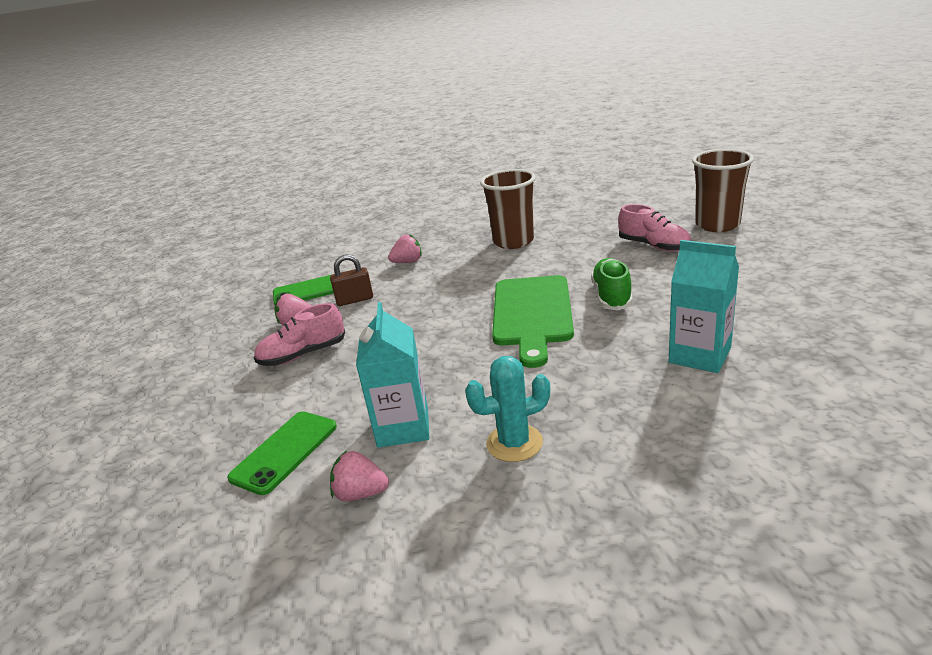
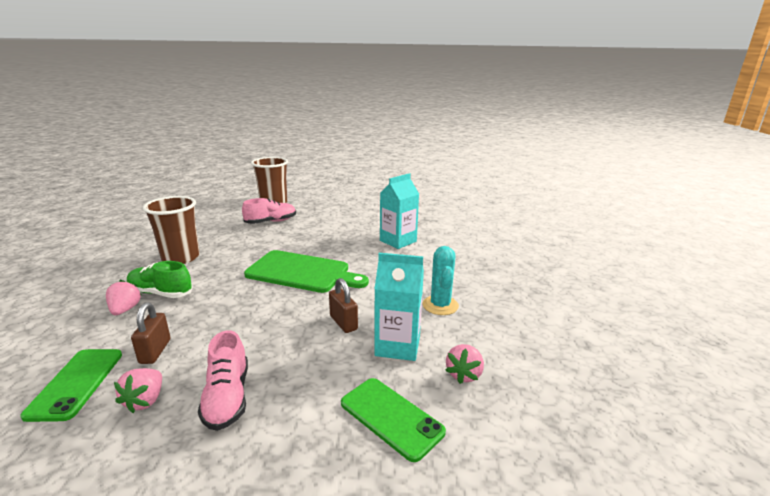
camera: 80 degrees left, 5 degrees down
green shoe [591,258,633,311] -> green shoe moved to [127,261,193,298]
none -> brown padlock [329,278,358,333]

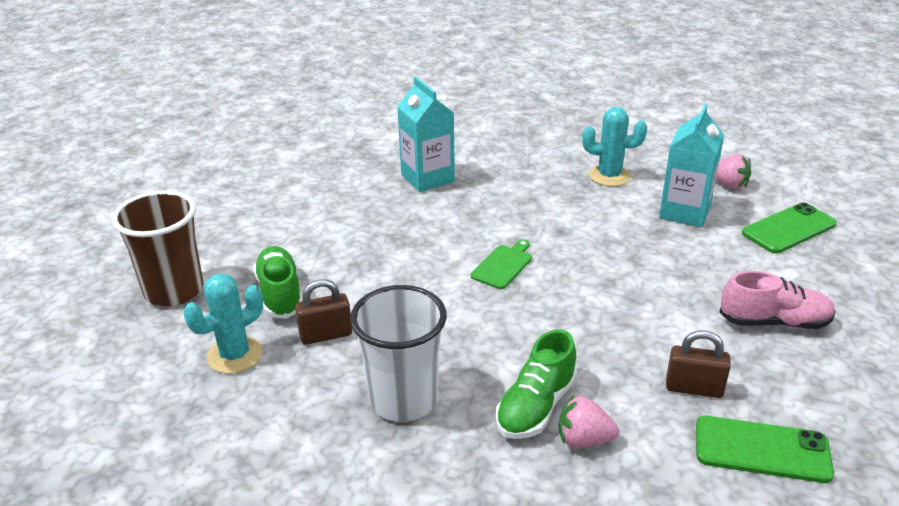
camera: 75 degrees left, 10 degrees up
pink strawberry [114,368,162,413] -> none
brown cup [143,196,200,264] -> white cup [350,285,447,422]
pink shoe [242,198,296,224] -> green shoe [253,246,302,319]
green cutting board [244,250,369,293] -> green cutting board [471,240,532,289], size x0.45
brown padlock [329,278,358,333] -> brown padlock moved to [295,279,352,345]
none -> turquoise cactus [183,273,263,374]

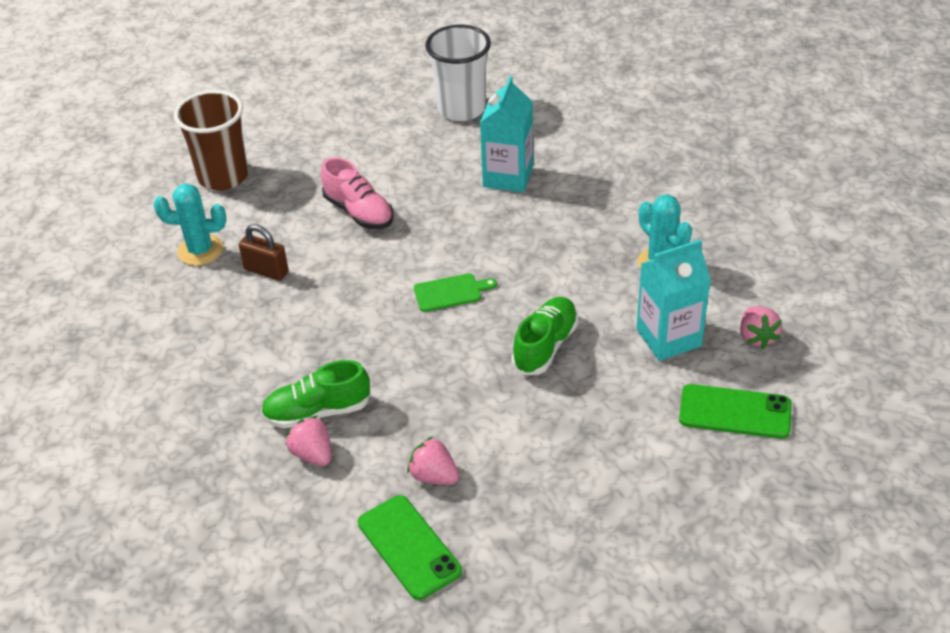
camera: 45 degrees right, 10 degrees up
green shoe [253,246,302,319] -> green shoe moved to [511,297,578,375]
white cup [350,285,447,422] -> white cup moved to [425,25,491,121]
brown padlock [666,330,731,398] -> pink strawberry [407,436,459,485]
pink shoe [719,271,836,329] -> pink shoe moved to [321,157,394,229]

